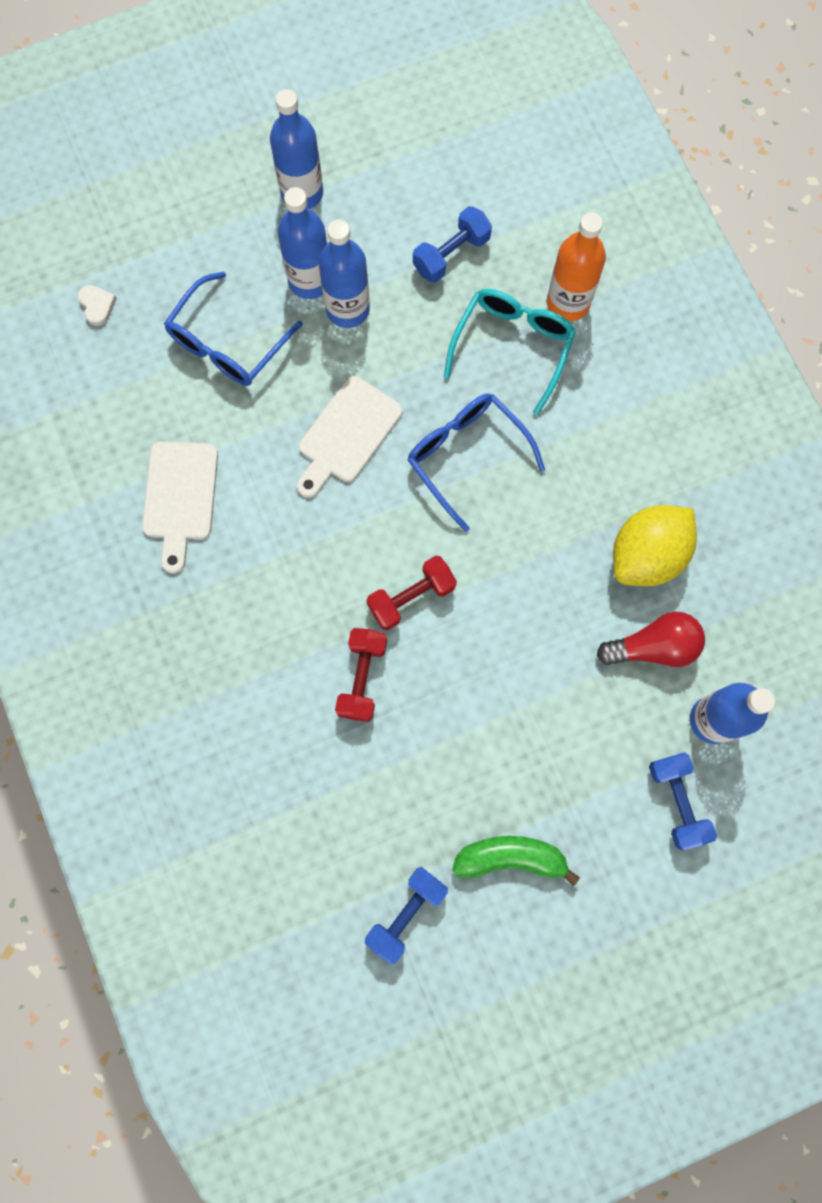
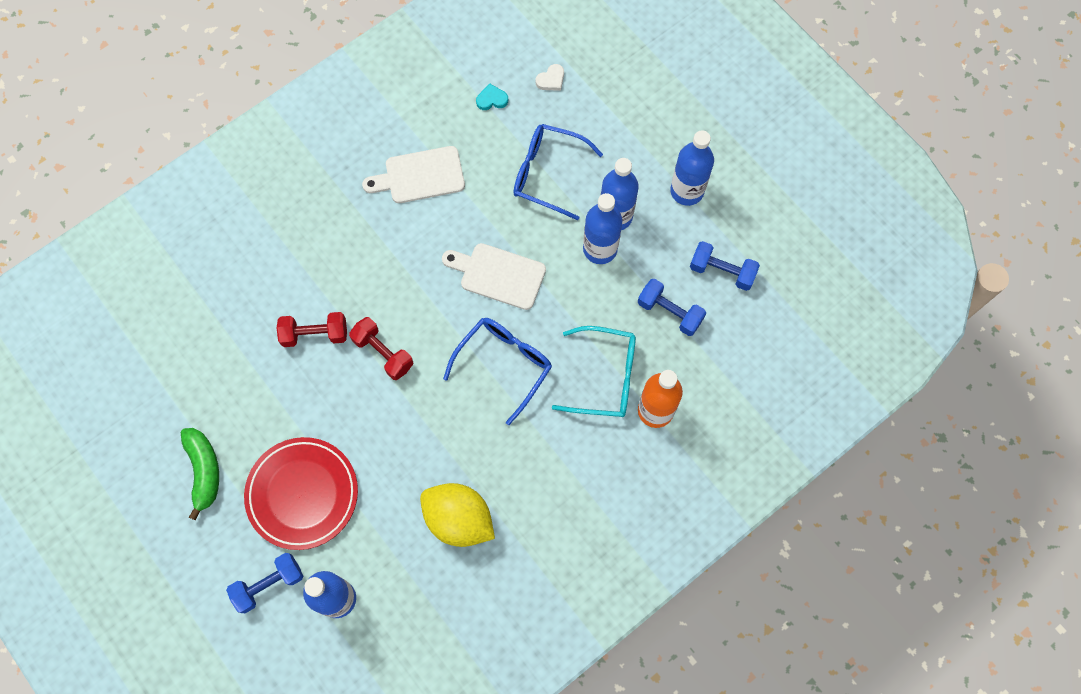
camera: 75 degrees right, 5 degrees down
blue dumbbell [365,867,448,965] -> blue dumbbell moved to [690,241,760,291]
red light bulb [597,612,705,667] -> none
none -> red plate [244,437,358,550]
none -> turquoise heart [476,84,508,110]

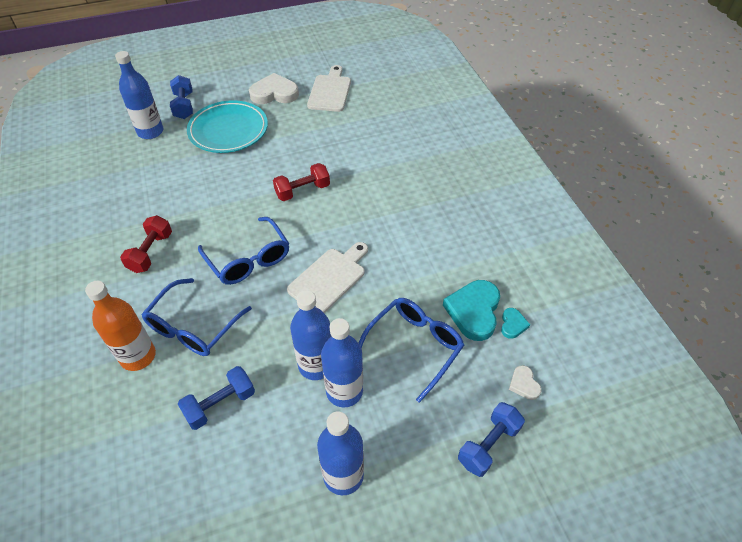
camera: 110 degrees right, 20 degrees down
green banana [181,428,219,521] -> white heart [249,73,299,104]
red plate [244,437,358,550] -> turquoise plate [187,100,268,153]
red dumbbell [277,312,347,347] -> red dumbbell moved to [120,215,172,273]
white cutting board [362,146,465,203] -> white cutting board moved to [307,65,351,112]
yellow lemon [420,483,495,547] -> none
turquoise glasses [552,326,636,417] -> blue glasses [141,278,252,356]
blue dumbbell [690,241,760,291] -> blue dumbbell moved to [458,402,525,477]
none -> turquoise heart [443,280,500,341]

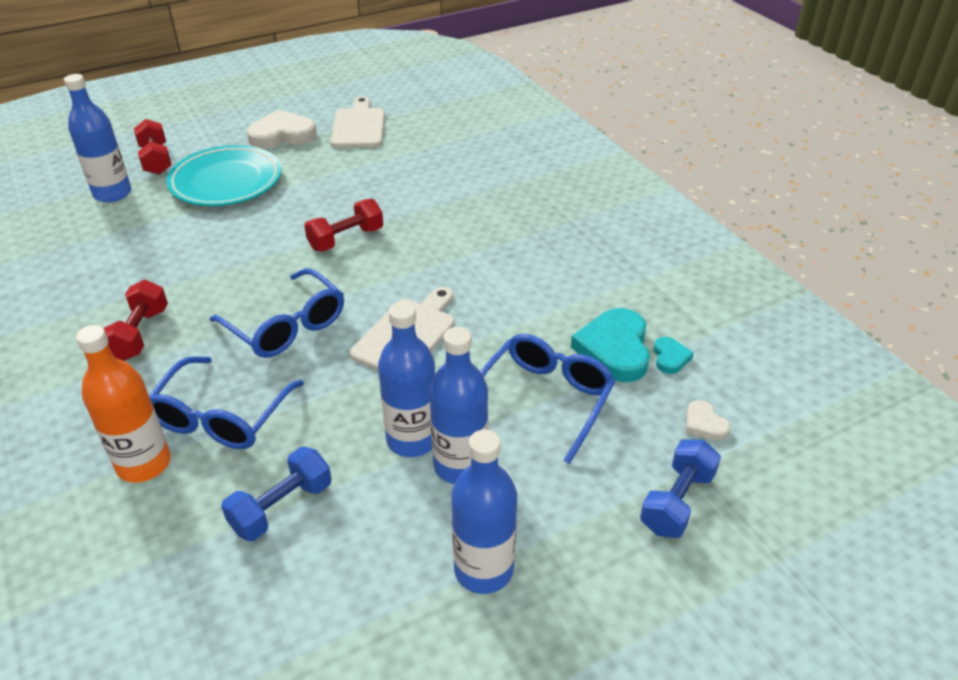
camera: 10 degrees left, 10 degrees down
blue dumbbell [170,75,193,119] -> red dumbbell [134,119,171,175]

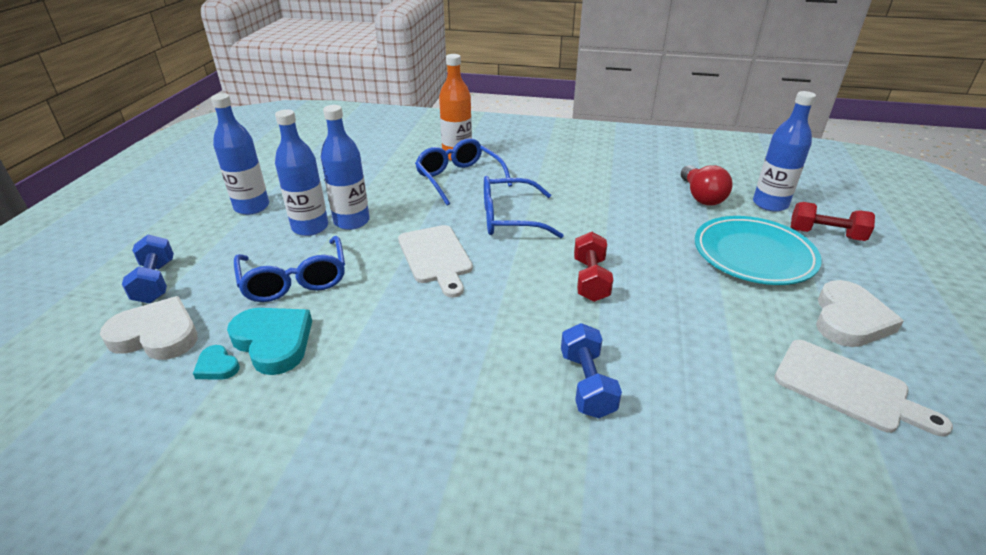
camera: 130 degrees right, 5 degrees down
red dumbbell [104,280,168,361] -> none
blue dumbbell [221,447,332,541] -> blue dumbbell moved to [561,323,622,418]
white heart [686,400,730,441] -> white heart [100,296,198,360], size x2.03
none -> red light bulb [681,165,733,206]

